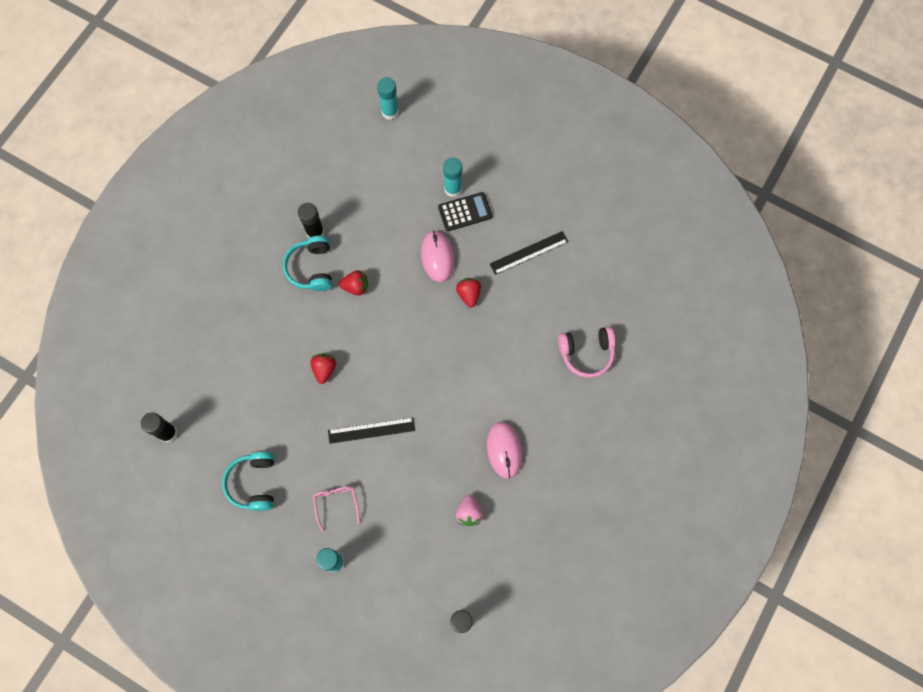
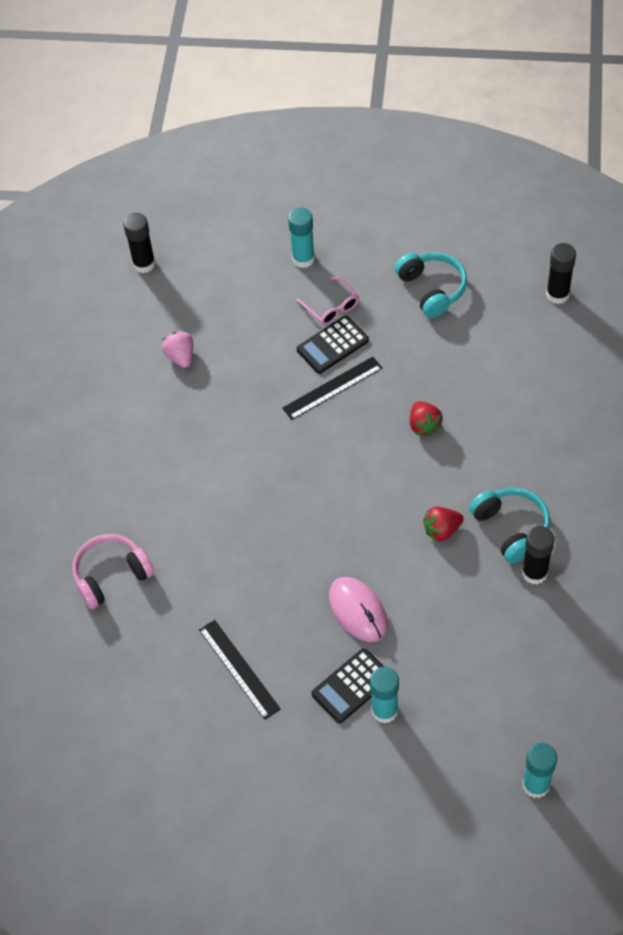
camera: 160 degrees right, 15 degrees down
red strawberry [456,278,481,308] -> none
pink mouse [487,422,522,479] -> none
black ruler [490,231,568,275] -> black ruler turned 75 degrees counterclockwise [199,620,281,720]
none -> black calculator [297,315,369,374]

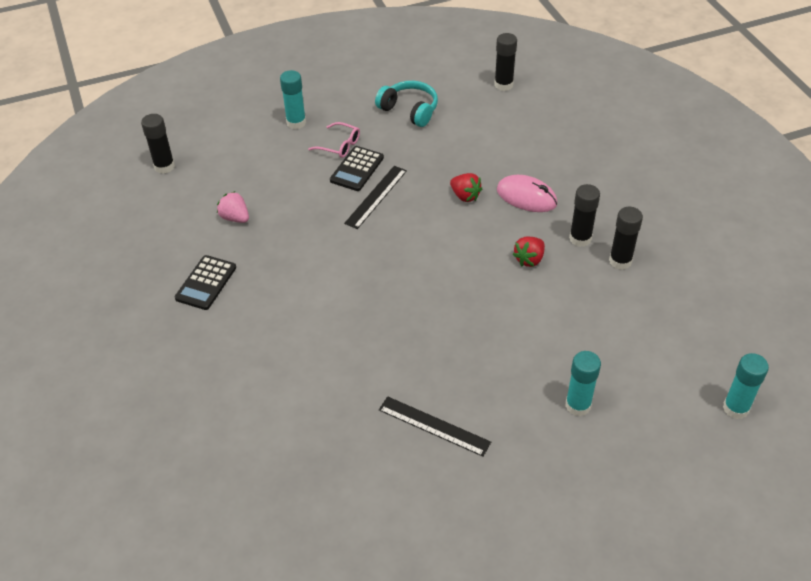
camera: 30 degrees left, 10 degrees down
pink headphones [72,534,154,609] -> none
black calculator [311,648,384,723] -> black calculator moved to [175,255,236,310]
pink mouse [329,577,388,642] -> pink mouse moved to [497,175,557,212]
turquoise headphones [469,487,550,564] -> black glue stick [569,184,600,247]

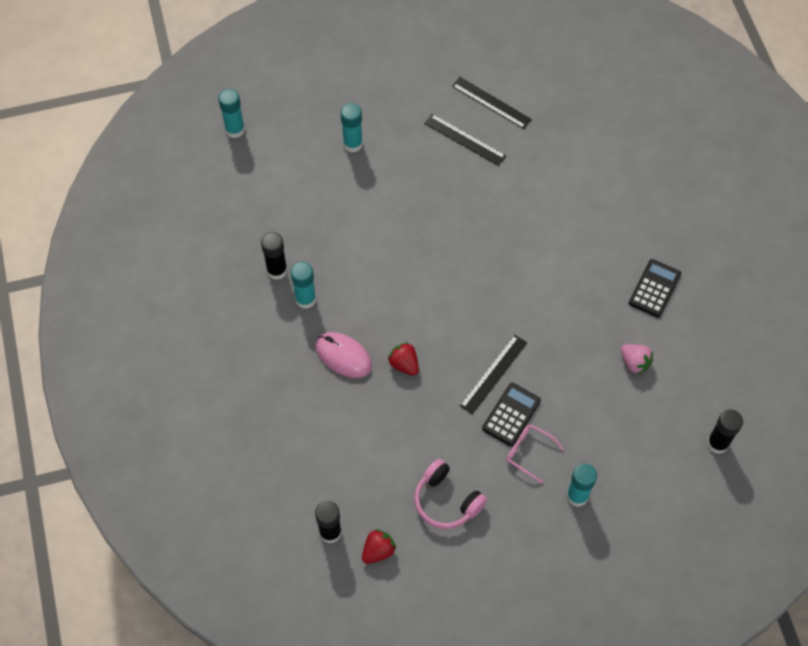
camera: 175 degrees left, 15 degrees up
turquoise headphones [375,81,438,127] -> pink headphones [414,459,487,529]
red strawberry [513,237,545,267] -> red strawberry moved to [362,529,396,564]
black glue stick [569,184,600,247] -> turquoise glue stick [291,262,316,309]
none -> black ruler [452,77,532,129]

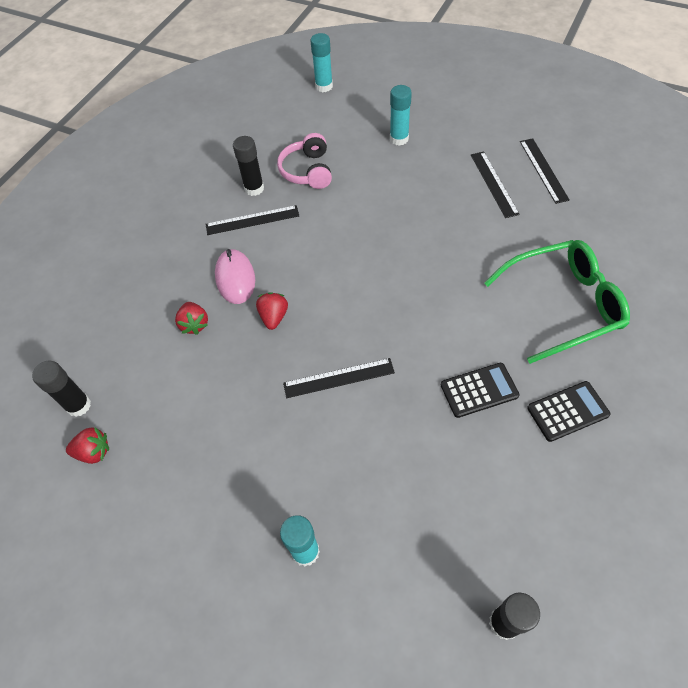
camera: 45 degrees right, 5 degrees down
turquoise glue stick [291,262,316,309] -> black ruler [206,205,299,235]
pink headphones [414,459,487,529] -> pink headphones moved to [277,133,332,189]
black calculator [482,383,541,446] -> black calculator moved to [441,363,520,418]
pink glasses [506,424,564,483] -> none
pink strawberry [621,344,653,374] -> none
none -> red strawberry [175,302,208,335]
none -> green glasses [484,240,630,364]

